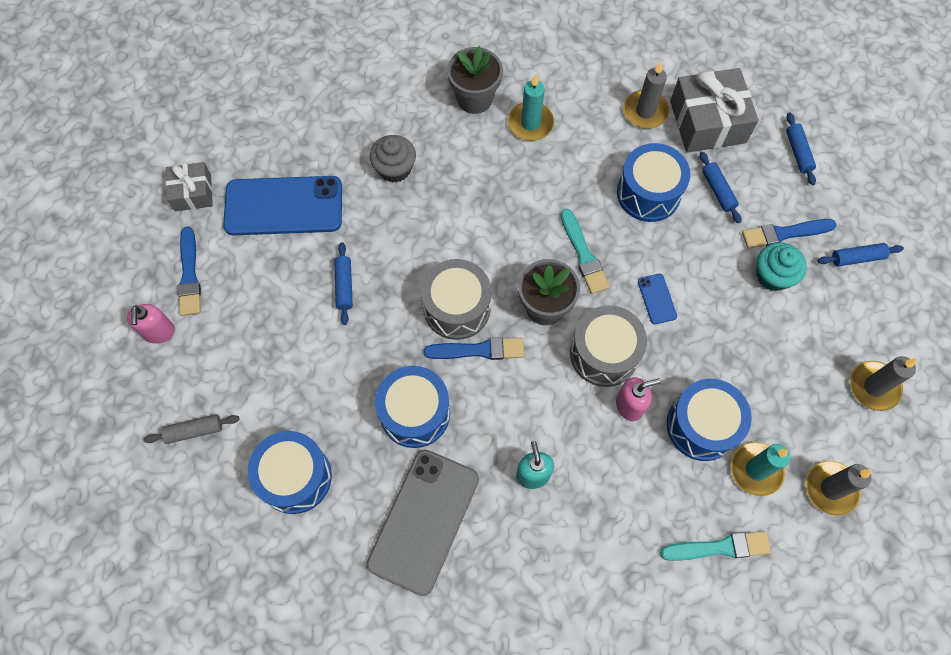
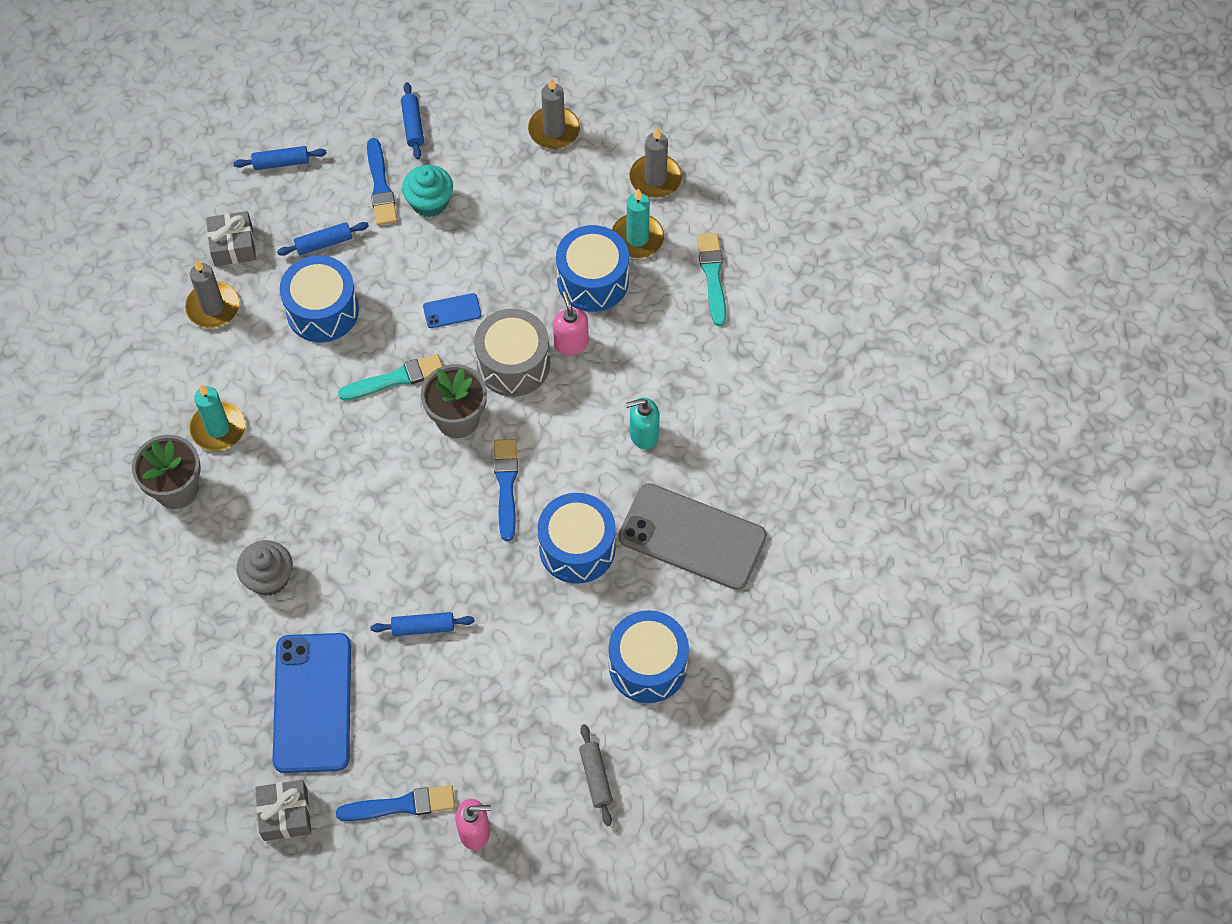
camera: 90 degrees left, 5 degrees down
grey drum [421,259,491,340] -> none
grey gift [670,68,759,153] -> grey gift [206,211,256,266], size x0.58

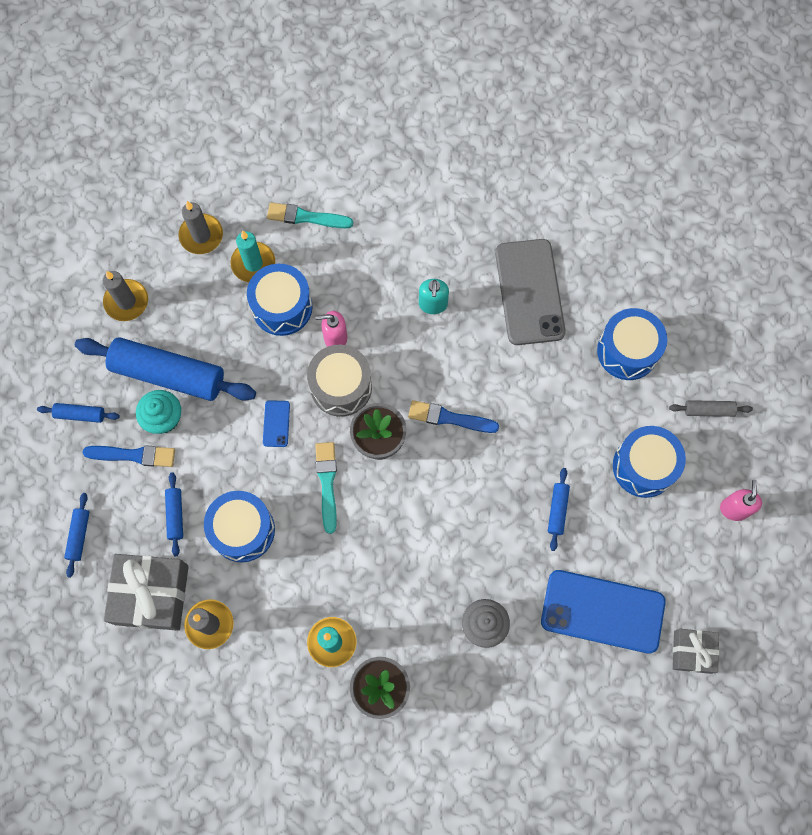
camera: 75 degrees left, 10 degrees up
grey gift [206,211,256,266] -> grey gift [104,554,189,631], size x1.72
blue brush [336,785,455,821] -> none
blue drum [537,493,616,584] -> blue drum moved to [613,426,686,498]
grey phone [618,483,767,590] -> grey phone turned 45 degrees counterclockwise [495,239,566,345]
none -> blue rolling pin [75,337,256,401]

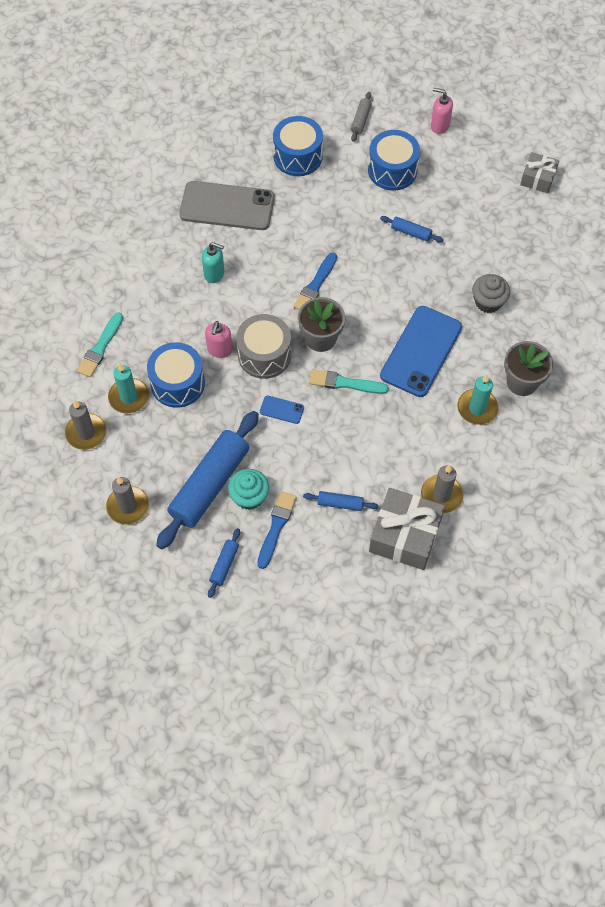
camera: 75 degrees left, 10 degrees down
blue rolling pin [64,493,89,578] -> none
blue drum [204,491,275,562] -> none
blue phone [541,570,666,654] -> blue phone moved to [380,306,462,397]

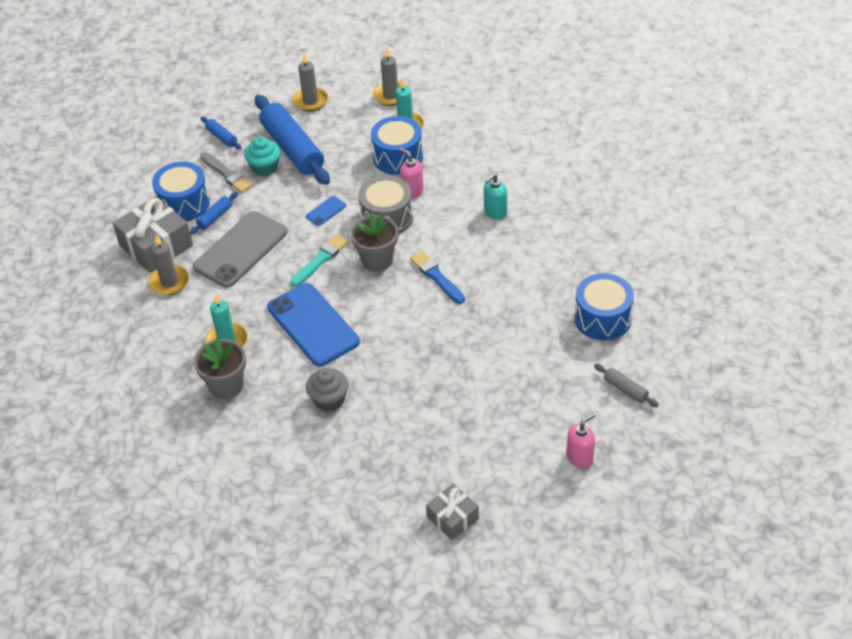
camera: 120 degrees right, 15 degrees down
turquoise brush [77,312,123,377] -> none
grey phone [179,181,275,230] -> grey phone moved to [193,211,288,288]
blue brush [257,491,296,569] -> grey brush [200,152,253,193]
blue drum [368,130,420,191] -> blue drum moved to [152,162,210,221]
blue rolling pin [380,216,444,242] -> none

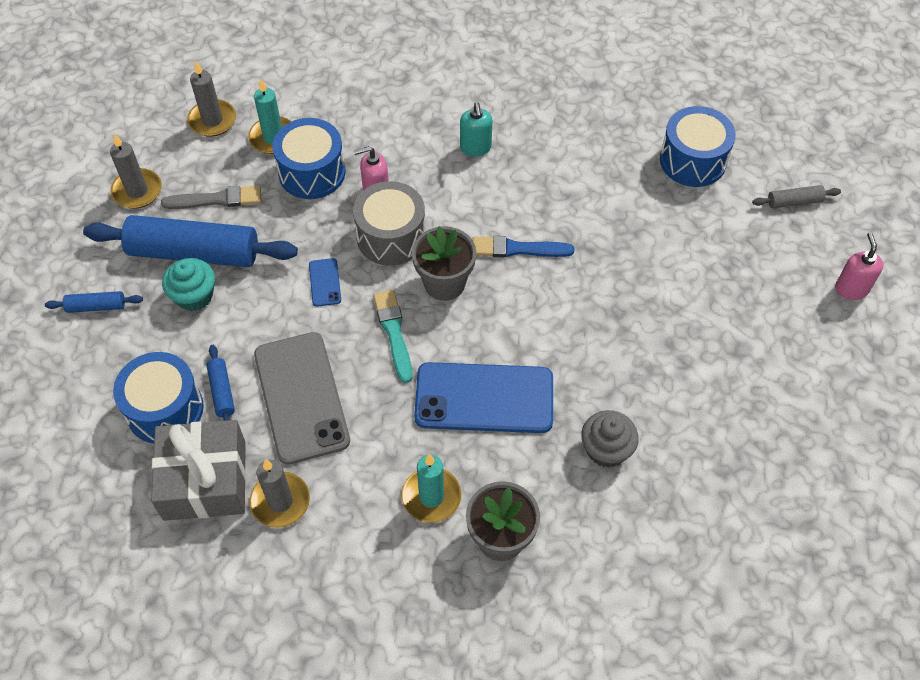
camera: 55 degrees left, 10 degrees up
grey brush [200,152,253,193] -> grey brush moved to [161,185,261,209]
grey gift [426,484,479,540] -> none

